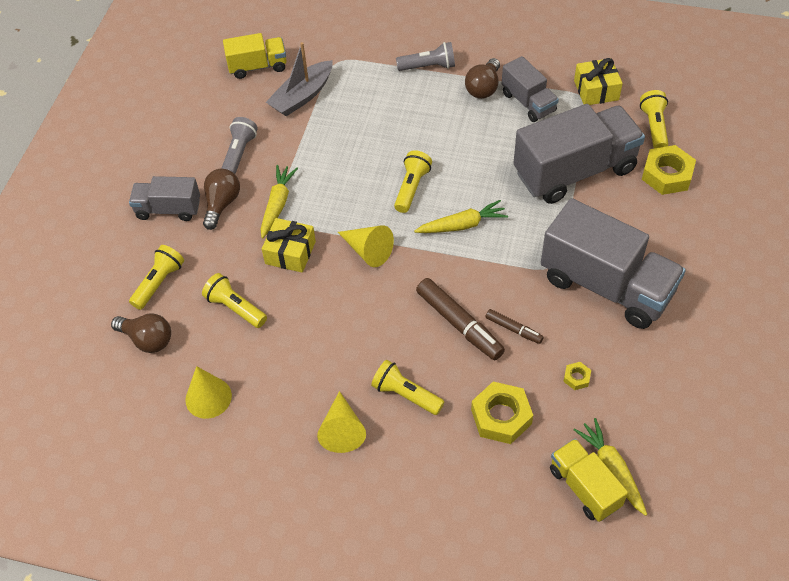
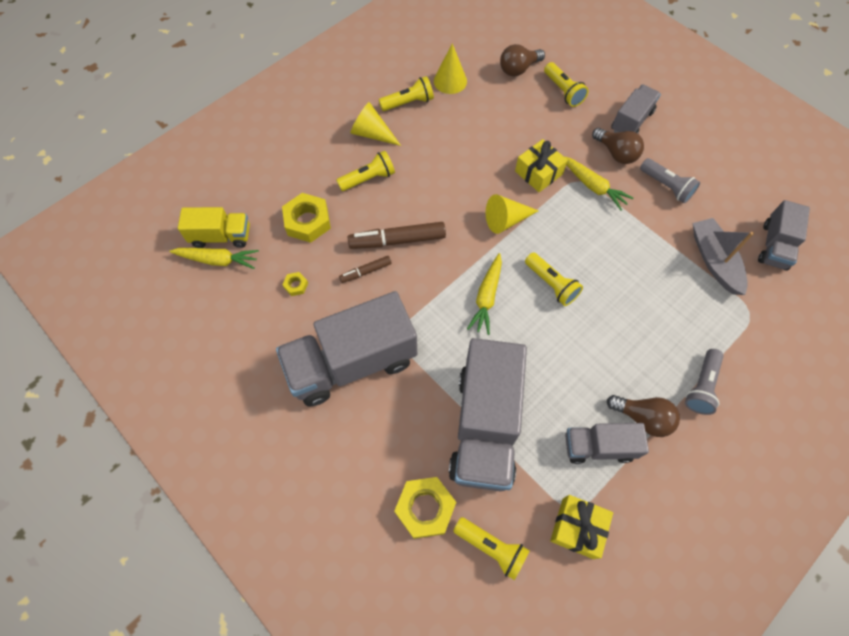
camera: 120 degrees right, 10 degrees up
yellow flashlight [202,273,267,328] -> yellow flashlight moved to [379,76,434,111]
yellow truck [223,33,286,79] -> grey truck [758,200,810,271]
brown light bulb [465,58,500,99] -> brown light bulb turned 150 degrees clockwise [607,395,680,437]

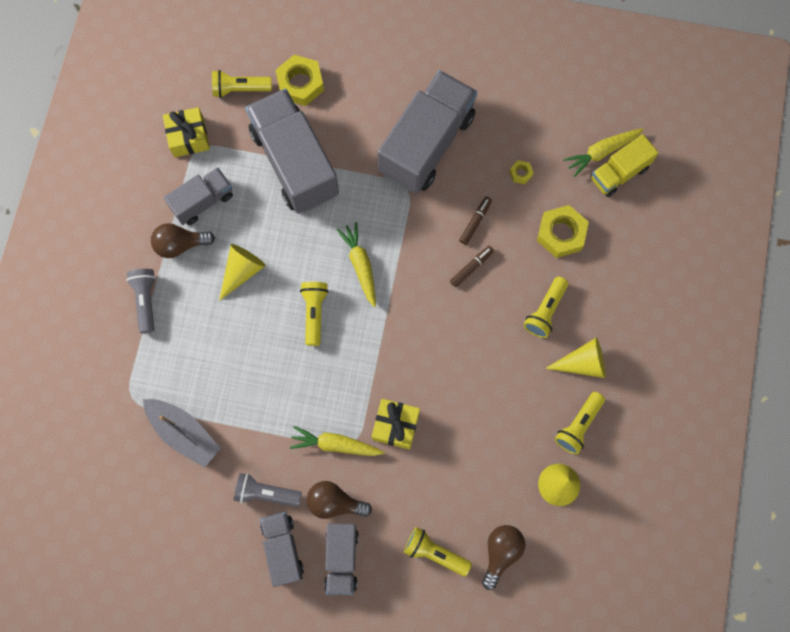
camera: 145 degrees right, 10 degrees up
brown marker [348,222,446,249] -> brown marker [450,246,494,287], size x0.55
yellow cone [486,194,539,234] -> yellow cone moved to [219,244,266,301]
yellow flashlight [525,252,583,306] -> yellow flashlight turned 75 degrees clockwise [300,282,329,346]
grey truck [758,200,810,271] -> grey truck moved to [260,512,304,587]

